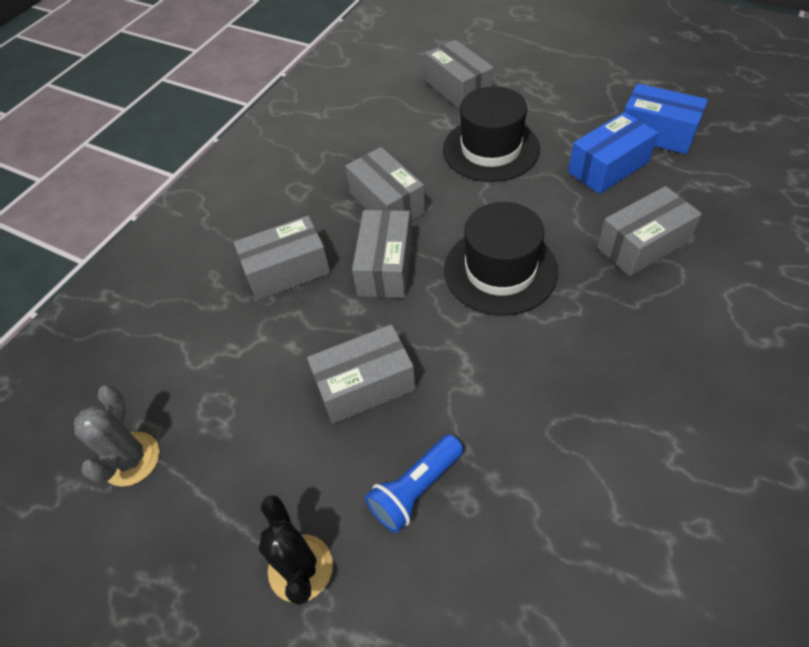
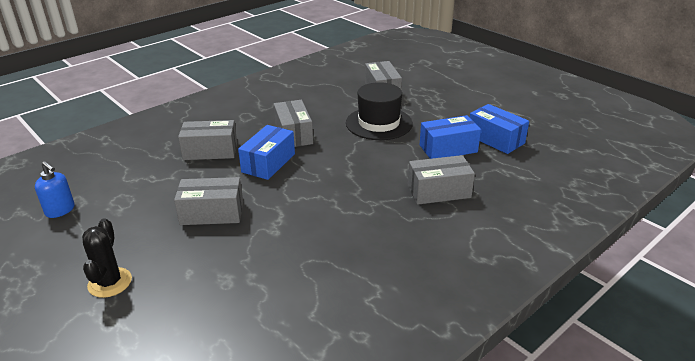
camera: 15 degrees right, 20 degrees down
grey cactus [74,386,160,487] -> blue soap dispenser [35,161,75,218]
grey box [352,210,412,298] -> blue box [238,125,295,180]
blue flashlight [365,434,464,533] -> none
black hat [444,202,558,316] -> none

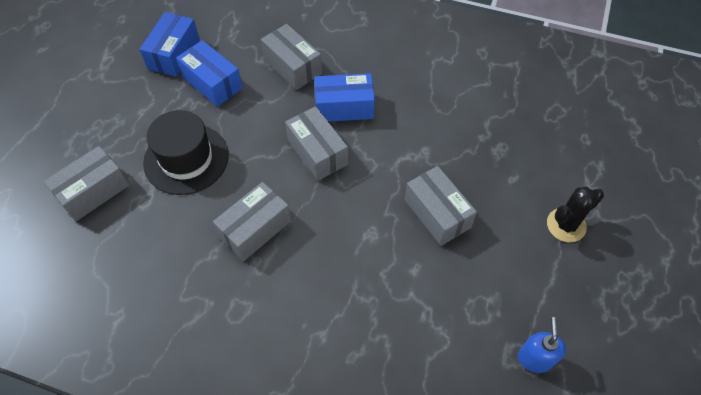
camera: 120 degrees left, 25 degrees up
grey box [178,120,237,160] -> grey box moved to [285,106,348,181]
blue box [238,125,295,180] -> blue box moved to [314,73,375,122]

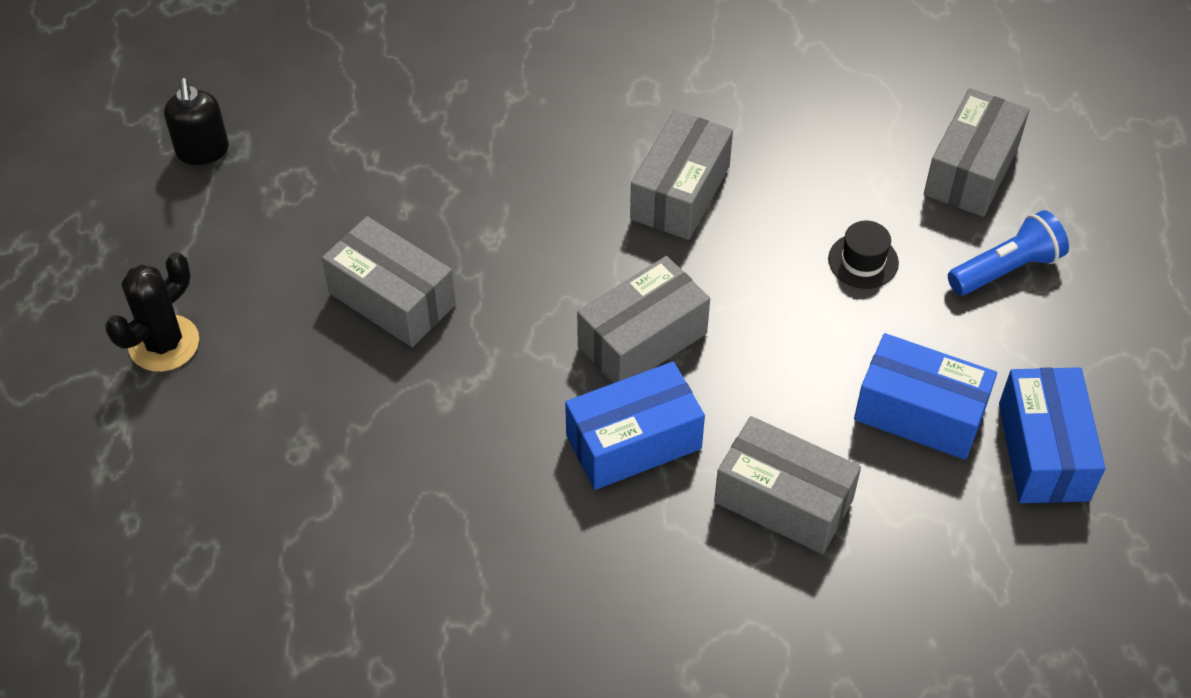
camera: 160 degrees right, 5 degrees down
black hat [143,110,229,195] -> black hat [828,221,899,289], size x0.45
grey box [285,106,348,181] -> grey box turned 75 degrees counterclockwise [577,256,710,383]
blue soap dispenser [518,317,566,373] -> black soap dispenser [164,78,229,165]
none -> blue flashlight [948,210,1069,295]

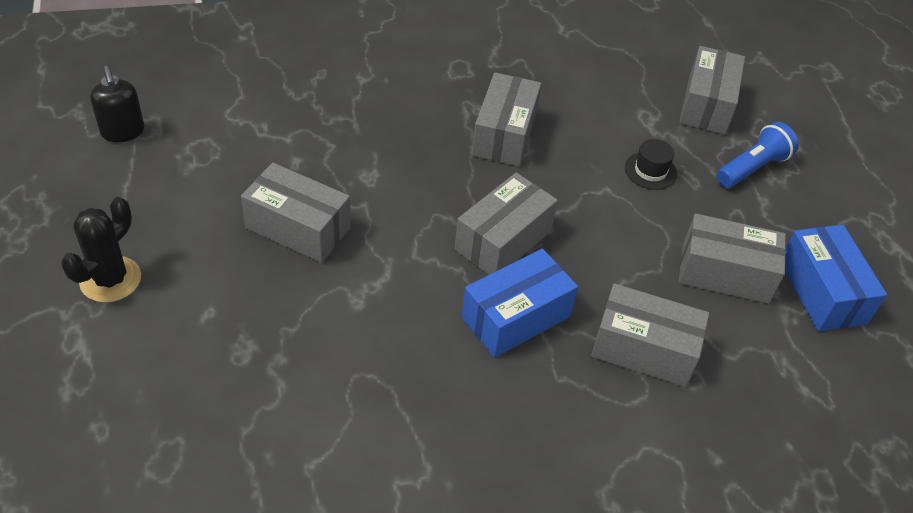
camera: 15 degrees left, 5 degrees down
blue box [854,333,997,460] -> grey box [679,213,786,304]

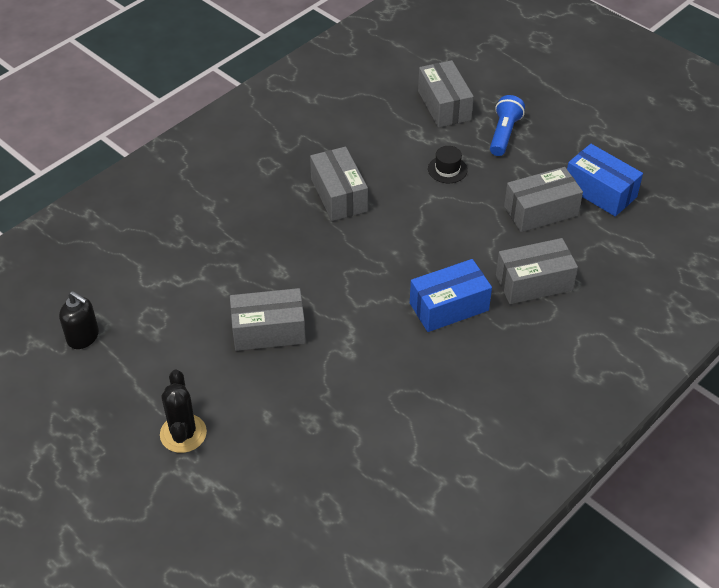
camera: 30 degrees left, 0 degrees up
grey box [454,173,558,275] -> none
blue box [462,249,578,358] -> blue box turned 45 degrees clockwise [410,259,492,332]

